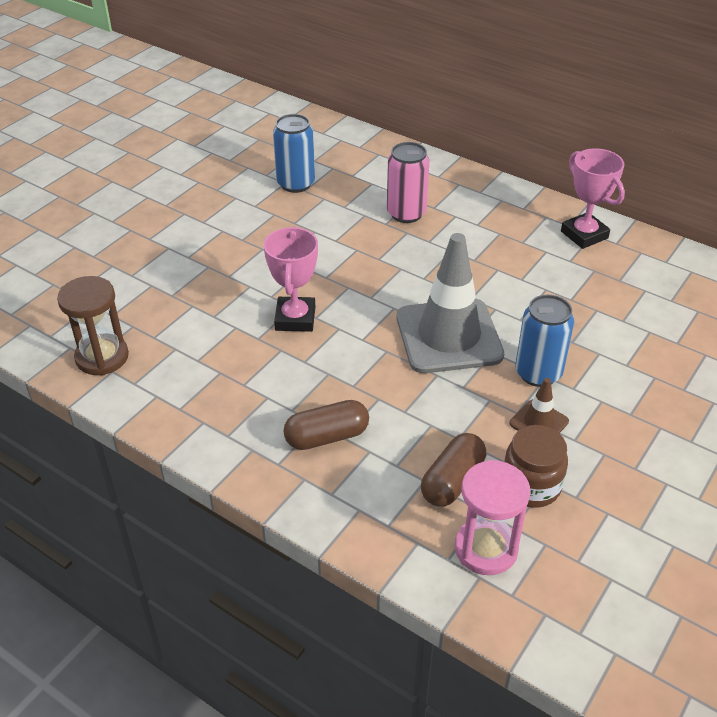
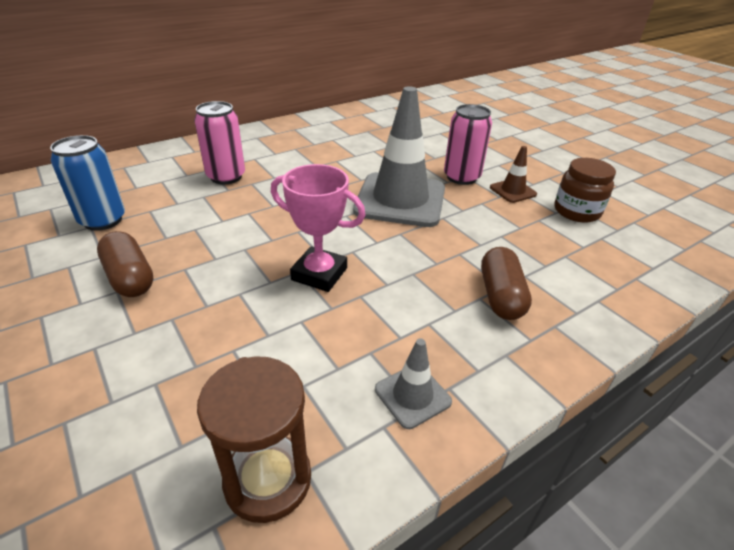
camera: 70 degrees left, 5 degrees down
brown capsule [421,433,486,507] -> brown capsule moved to [97,231,154,297]
pink hourglass [455,460,530,575] -> none
blue can [515,295,574,387] -> pink can [444,104,492,185]
pink trophy [561,148,625,249] -> none
none -> grey traffic cone [375,338,452,429]

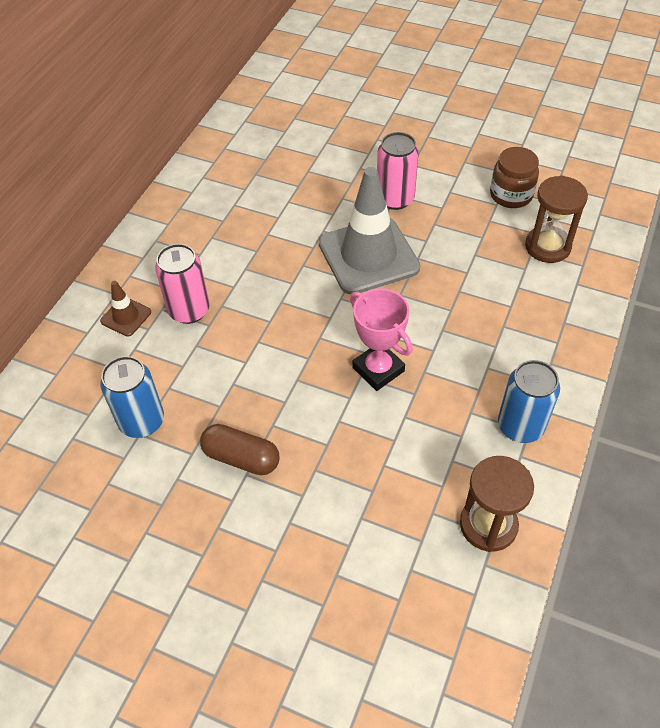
camera: 30 degrees left, 15 degrees up
pink trophy [271,164,366,292] -> pink trophy turned 60 degrees clockwise [350,289,413,391]
grey traffic cone [375,338,452,429] -> blue can [498,360,560,443]
brown capsule [481,247,532,320] -> none
brown traffic cone [490,146,537,203] -> brown traffic cone moved to [100,281,151,336]
none -> brown hourglass [525,176,588,263]

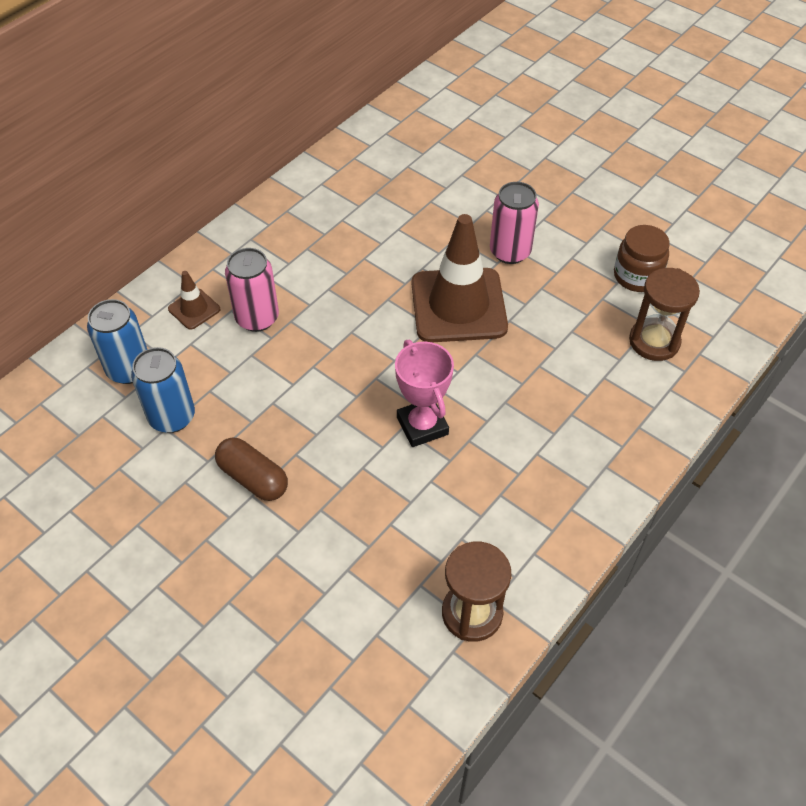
camera: 15 degrees right, 0 degrees up
grey traffic cone [319,167,420,294] -> brown traffic cone [412,214,508,342]
blue can [498,360,560,443] -> blue can moved to [87,299,147,384]

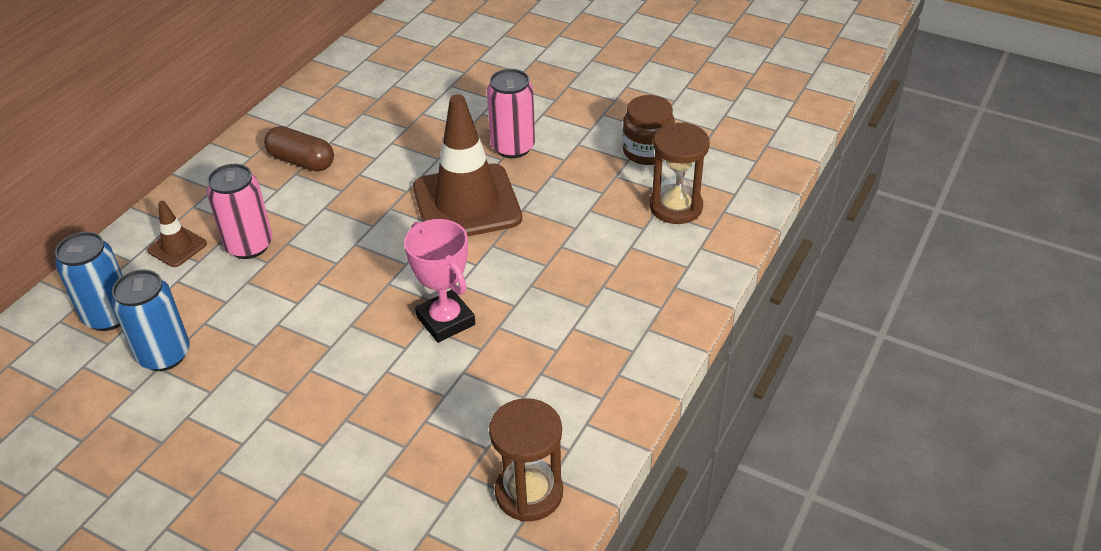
camera: 10 degrees left, 10 degrees down
brown capsule [215,438,288,501] -> brown capsule moved to [264,126,334,172]

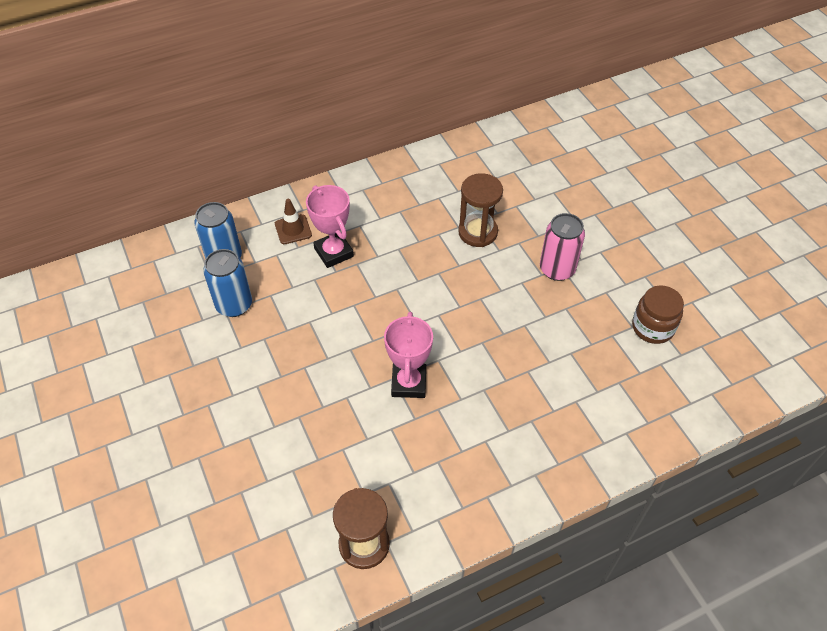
camera: 35 degrees right, 10 degrees up
pink can [206,164,272,259] -> pink trophy [306,185,354,268]
brown capsule [264,126,334,172] -> none
brown traffic cone [413,94,522,236] -> none
brown hourglass [650,122,710,224] -> brown hourglass moved to [458,173,503,247]

